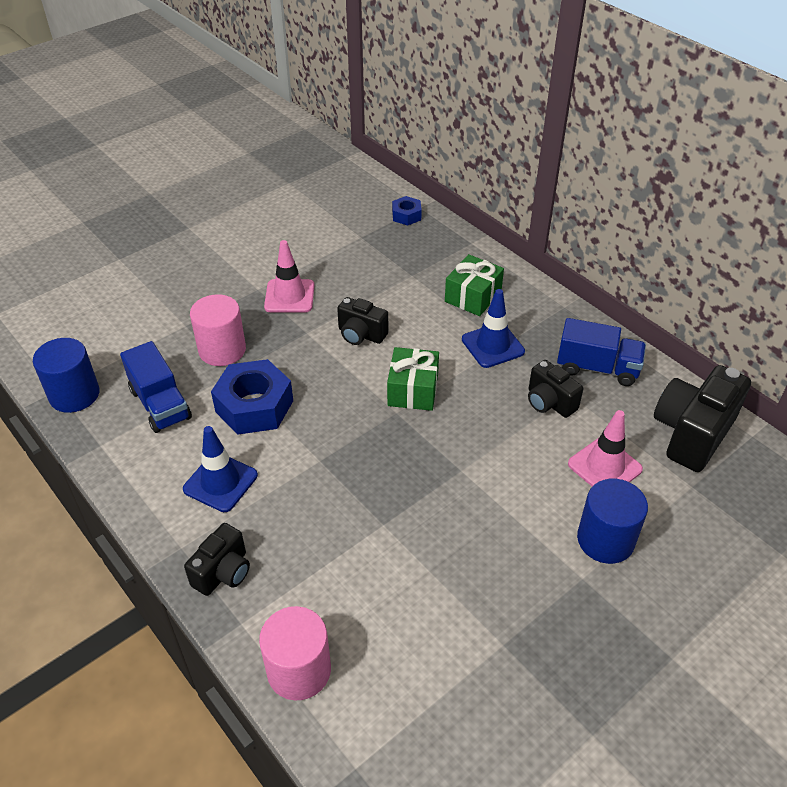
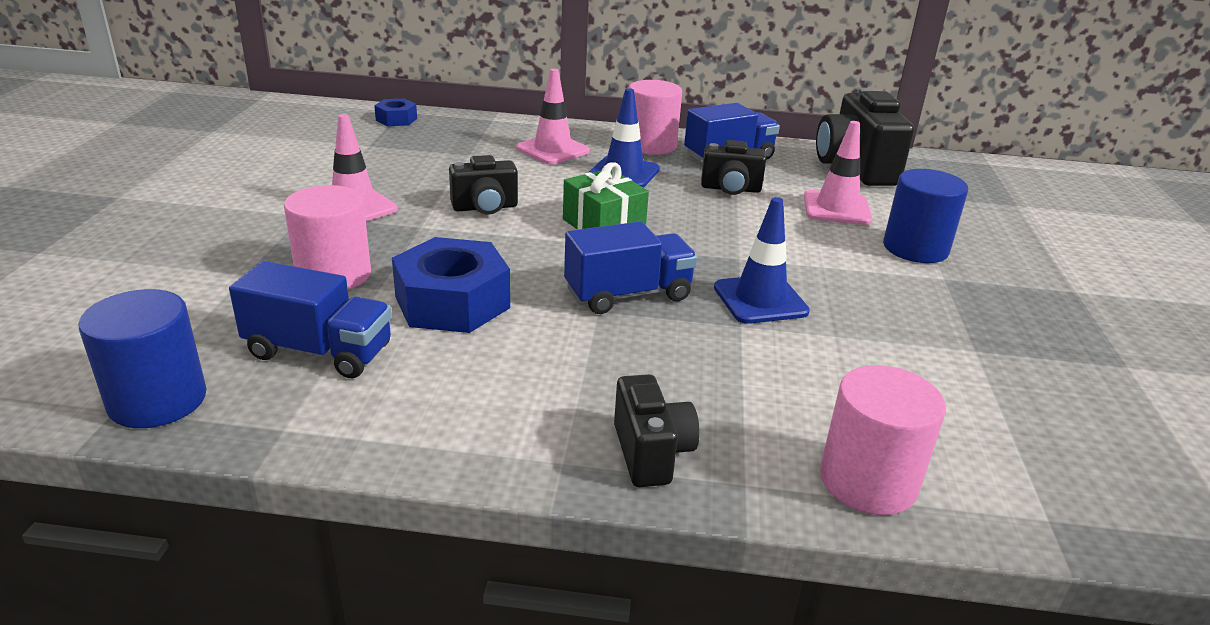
camera: 45 degrees left, 15 degrees down
blue traffic cone [183,426,258,512] -> blue traffic cone moved to [714,197,810,324]
green gift [445,254,504,316] -> pink traffic cone [516,69,590,164]
none -> blue truck [564,221,698,314]
none -> pink cylinder [629,80,682,155]

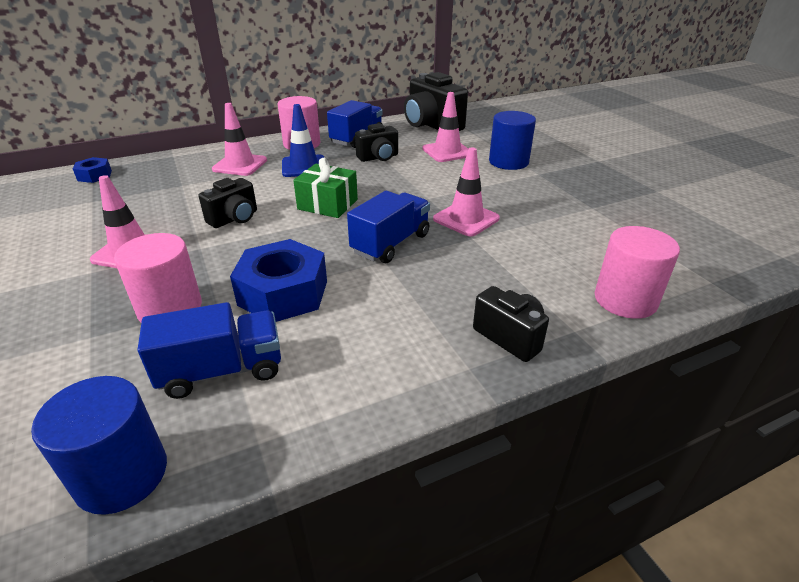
camera: 30 degrees left, 5 degrees up
blue traffic cone [714,197,810,324] -> pink traffic cone [433,148,500,236]

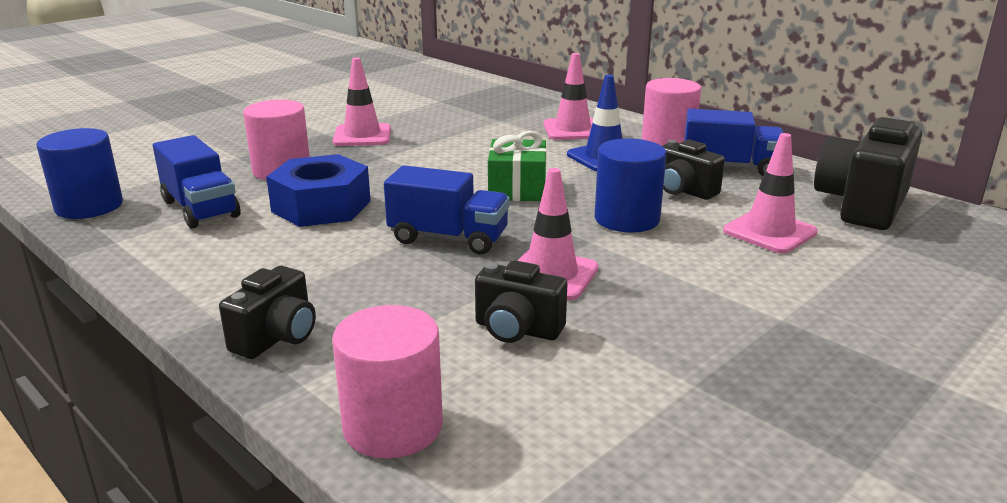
camera: 70 degrees right, 10 degrees down
blue nut [73,157,112,183] -> none
black camera [199,178,257,228] -> black camera moved to [475,260,568,343]
blue cylinder [489,111,536,170] -> blue cylinder moved to [595,138,667,233]

